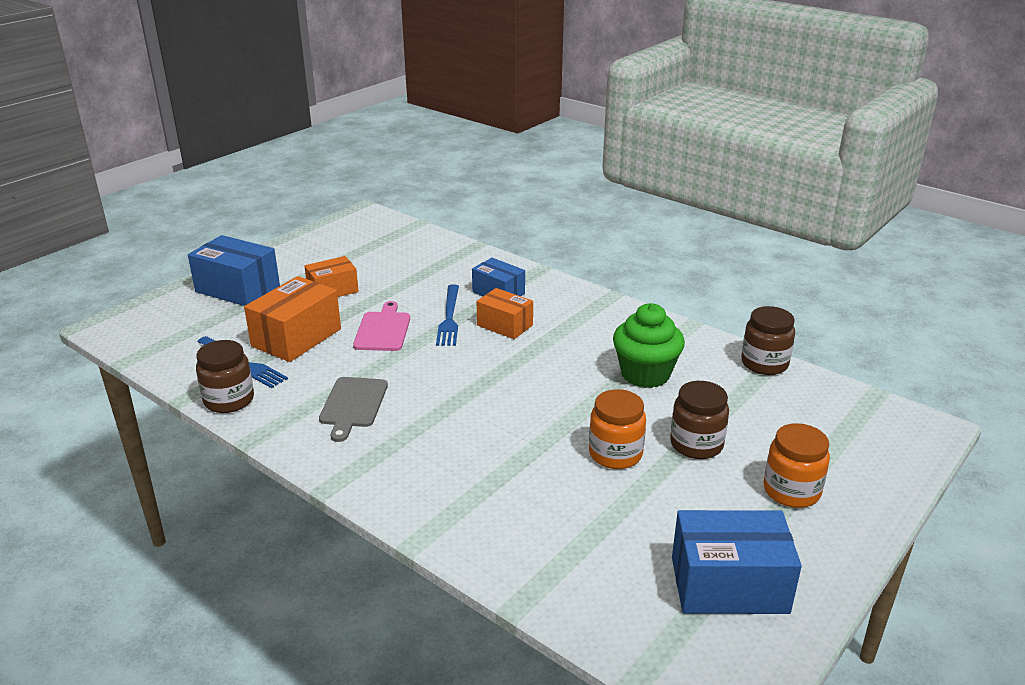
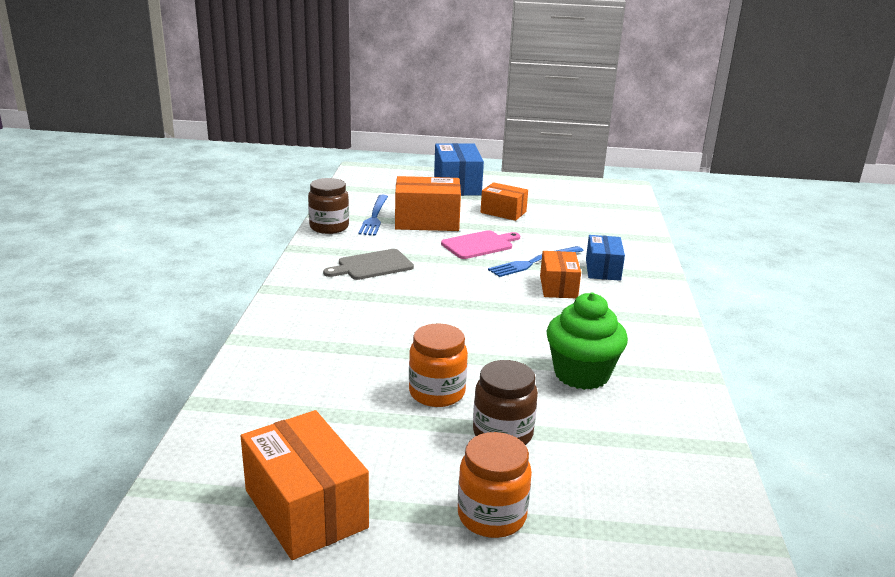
camera: 55 degrees right, 5 degrees down
blue box [672,510,802,614] -> orange box [241,410,369,560]
brown jar [741,306,795,375] -> none

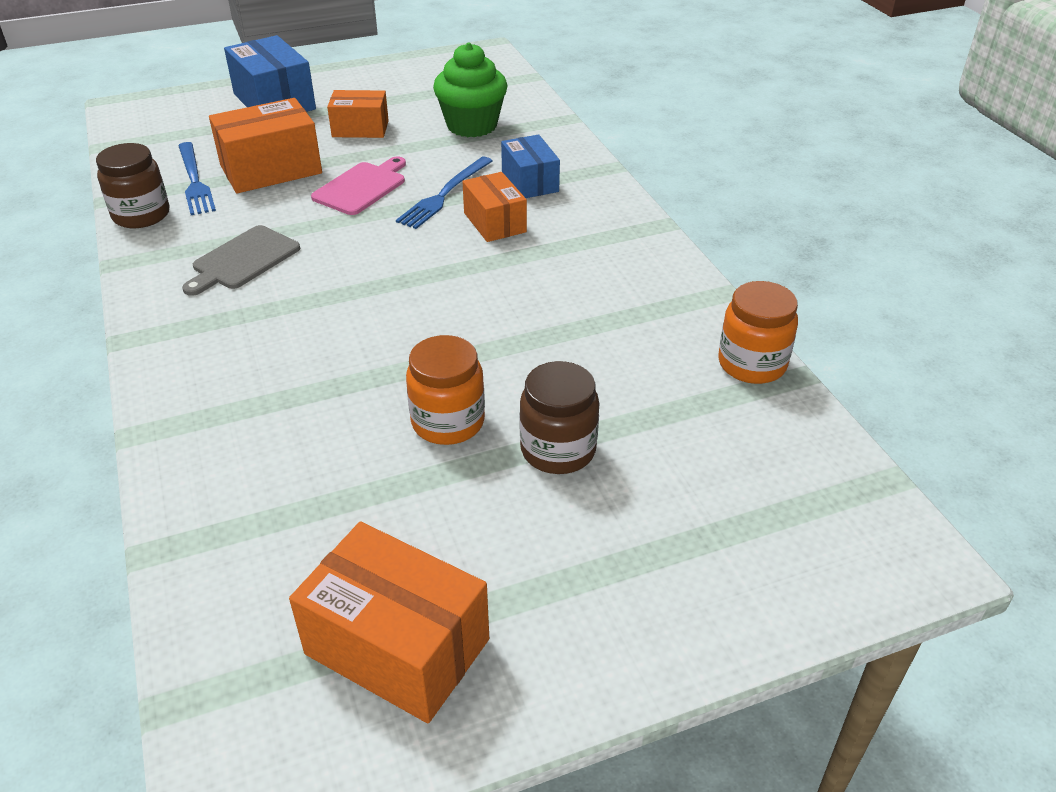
camera: 25 degrees left, 15 degrees up
orange jar [458,432,532,538] -> orange jar moved to [718,281,798,384]
green cupcake [547,293,628,390] -> green cupcake moved to [433,42,507,137]

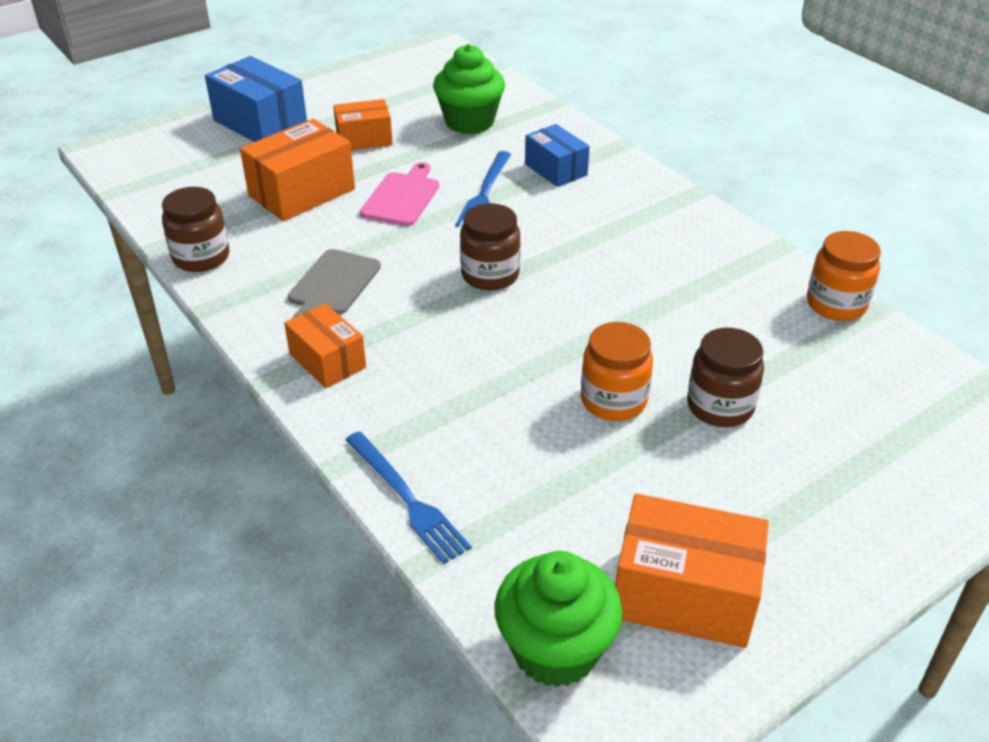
camera: 15 degrees left, 0 degrees up
blue fork [178,142,216,215] -> blue fork moved to [346,431,472,564]
orange box [462,172,527,242] -> orange box moved to [284,303,366,388]
none -> brown jar [460,203,520,290]
none -> green cupcake [494,551,623,687]

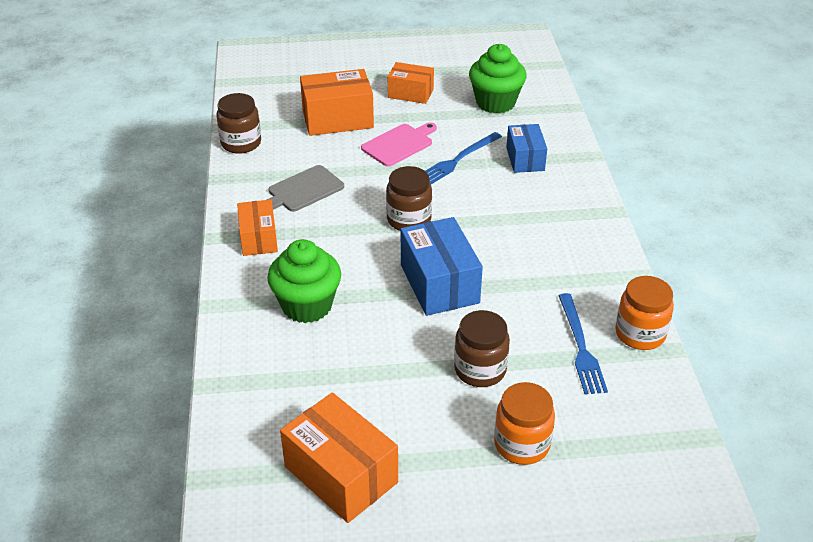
camera: 30 degrees right, 0 degrees up
blue box [205,56,307,142] -> blue box moved to [401,217,483,316]
blue fork [346,431,472,564] -> blue fork moved to [558,293,608,395]
green cupcake [494,551,623,687] -> green cupcake moved to [267,239,341,323]
orange jar [581,322,653,421] -> orange jar moved to [494,382,555,465]

